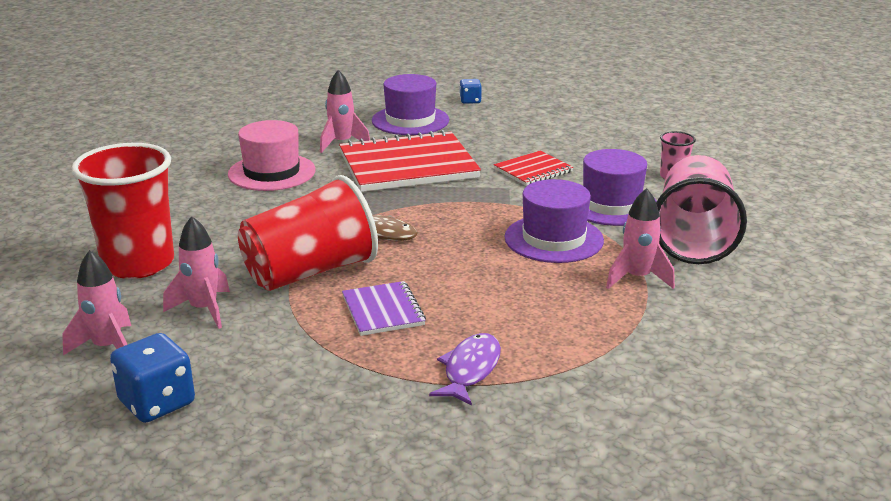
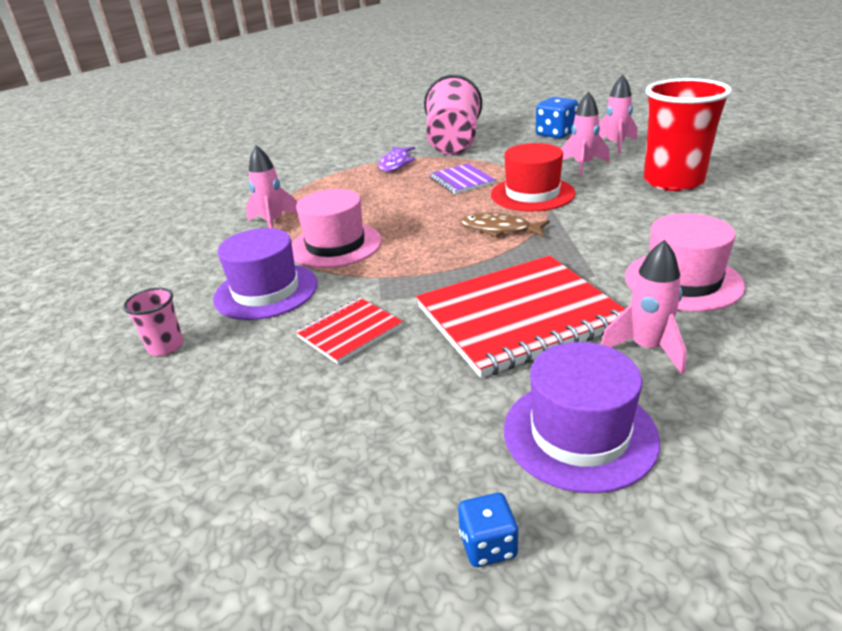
camera: 175 degrees right, 5 degrees up
red cup [238,175,378,291] -> red hat [491,143,575,211]
purple hat [505,179,604,263] -> pink hat [292,189,382,268]
pink cup [656,155,747,264] -> pink cup moved to [424,75,482,155]

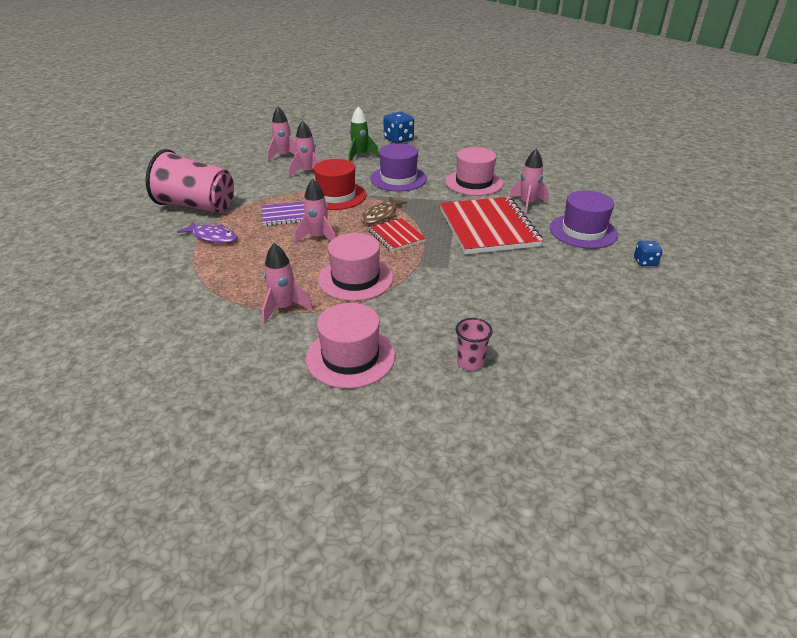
camera: 80 degrees left, 5 degrees up
purple hat [213,228,318,320] -> purple hat moved to [370,144,427,191]
red notebook [296,298,403,364] -> red notebook moved to [368,218,426,252]
blue dice [536,97,578,138] -> blue dice moved to [384,112,414,144]
red cup [644,78,732,191] -> green rocket [349,106,379,162]
none -> pink rocket [295,179,336,243]
none -> pink hat [306,303,395,389]

